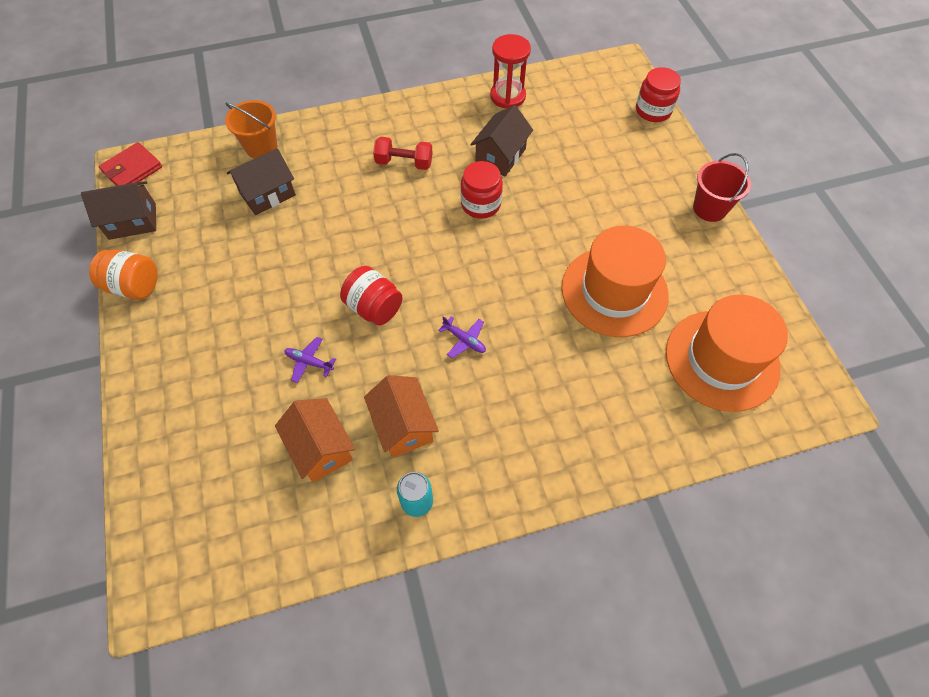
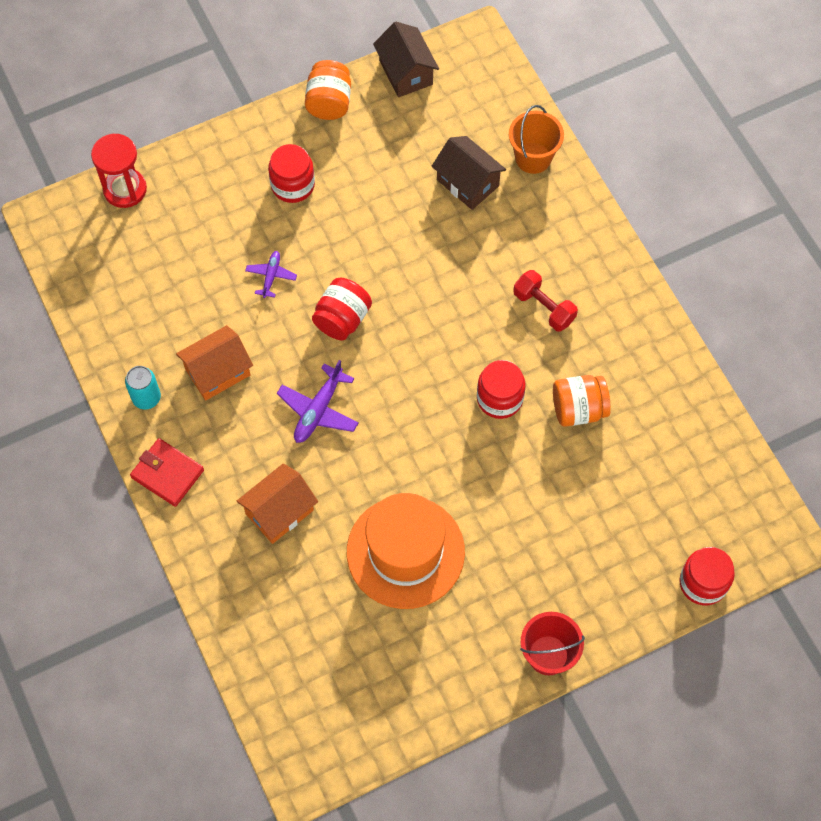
camera: 80 degrees right, 5 degrees up
red wallet [99,142,162,186] -> red wallet moved to [130,438,204,507]
orange house [275,398,355,482] -> orange house moved to [237,463,318,544]
red dumbbell [373,137,433,170] -> red dumbbell turned 45 degrees counterclockwise [513,270,578,332]
purple plane [438,316,486,358] -> purple plane [277,360,359,443], size x1.64
brown house [470,105,533,176] -> orange jar [553,375,611,427]
red hourglass [490,34,531,109] -> red hourglass moved to [91,134,147,208]
orange hat [666,295,788,412] -> none
none -> red jar [268,144,315,203]

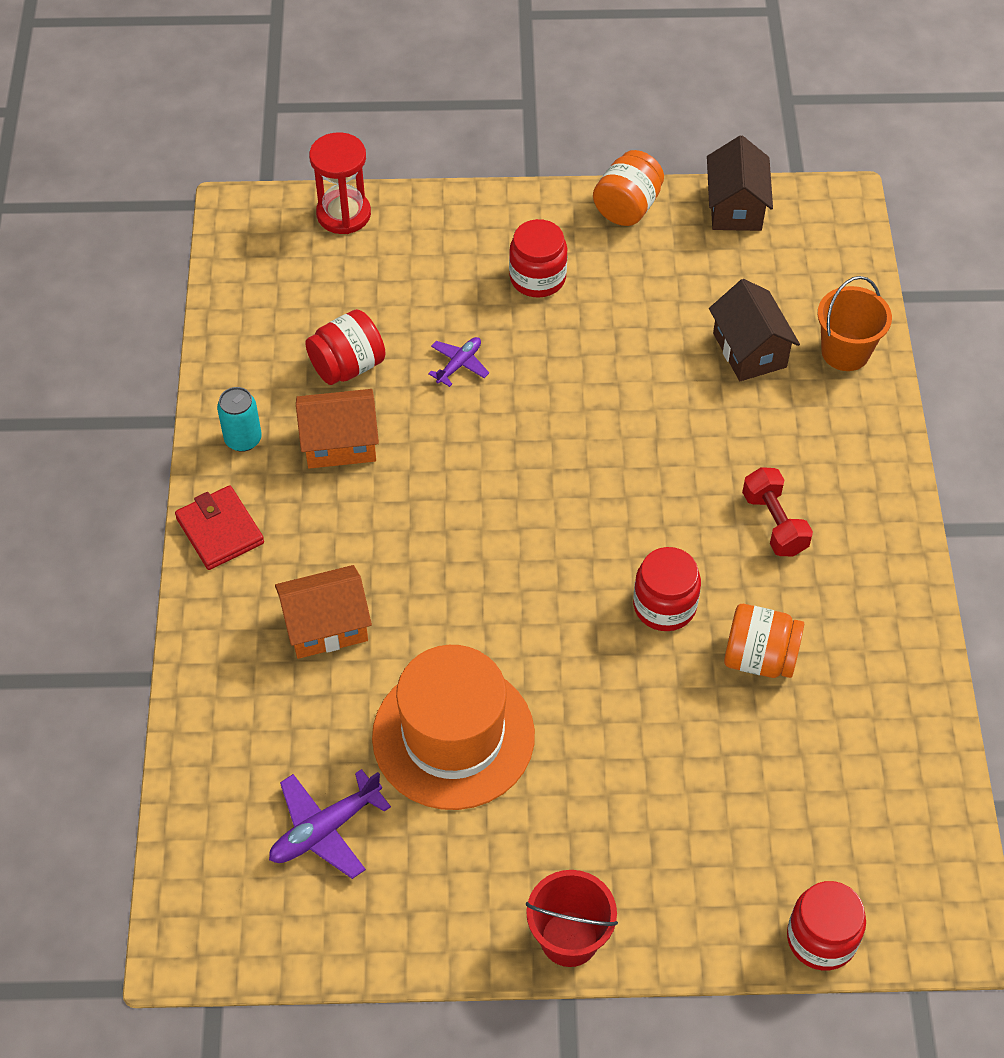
camera: 25 degrees right, 10 degrees down
purple plane [277,360,359,443] -> purple plane moved to [269,769,391,879]
red jar [312,278,372,340] -> red jar moved to [305,309,386,385]

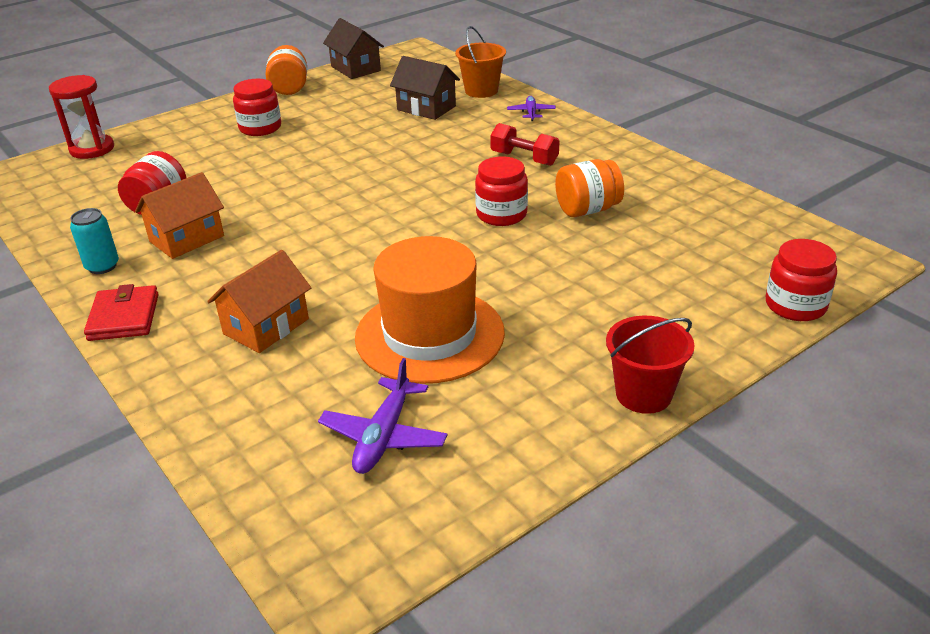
camera: 35 degrees left, 20 degrees down
red wallet [175,485,264,570] -> red wallet turned 60 degrees clockwise [84,284,158,341]
purple plane [428,337,489,387] -> purple plane moved to [507,96,556,121]

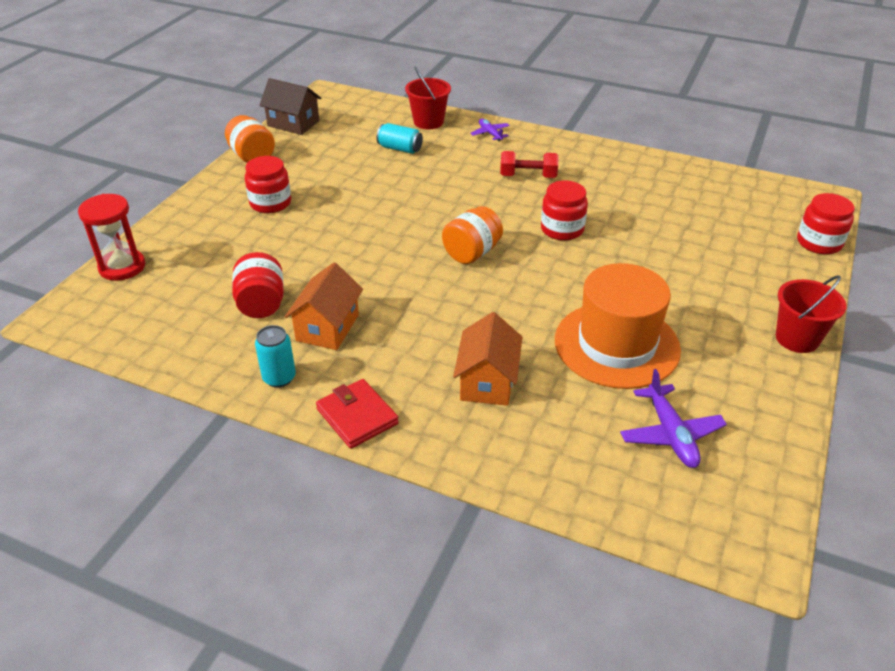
camera: 30 degrees left, 5 degrees up
brown house [390,56,460,120] -> turquoise can [376,123,423,154]
orange bucket [455,26,506,98] -> red bucket [405,67,451,129]
orange jar [555,159,624,217] -> orange jar moved to [442,206,503,264]

